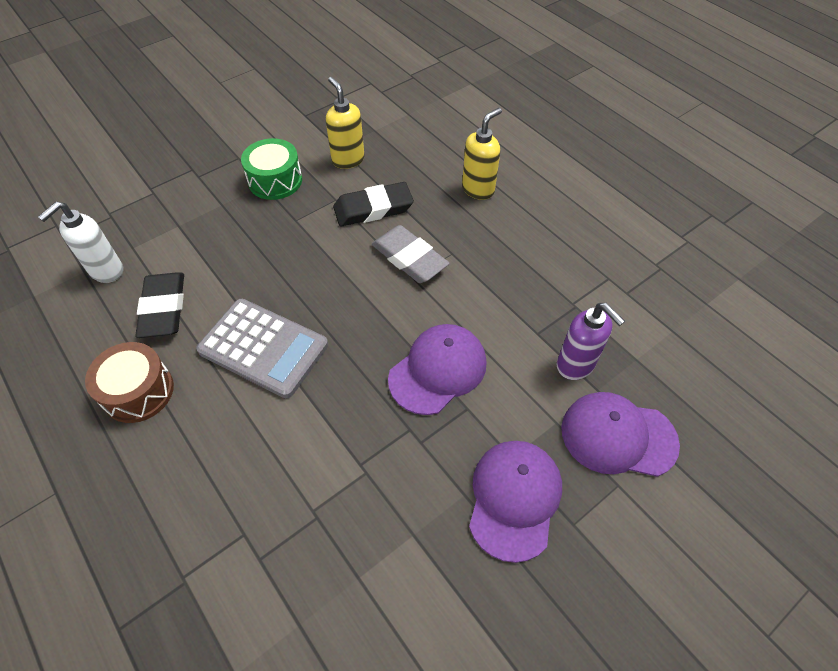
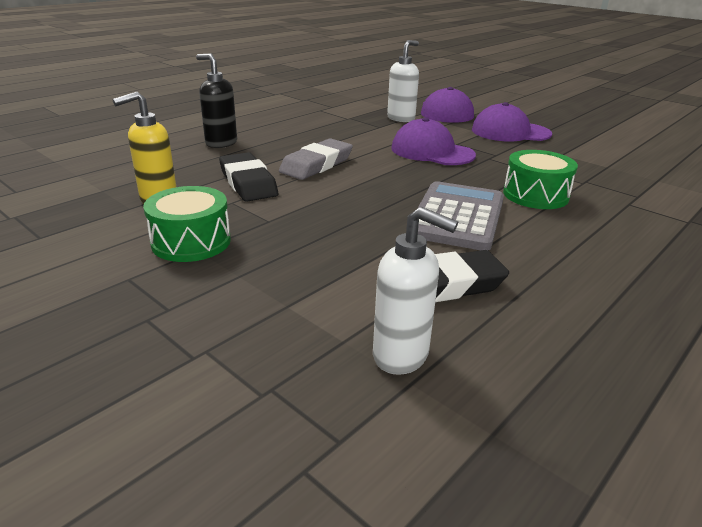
camera: 100 degrees left, 25 degrees down
brown drum [85,342,174,423] -> none
yellow soap dispenser [462,108,502,200] -> black soap dispenser [196,53,237,148]
purple soap dispenser [557,303,625,380] -> white soap dispenser [387,40,419,122]
none -> green drum [503,150,578,209]

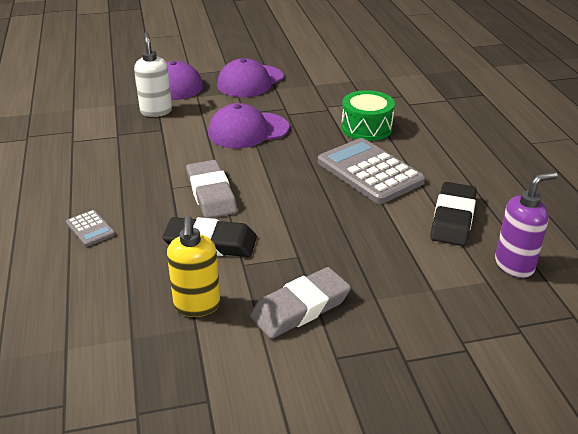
camera: 55 degrees left, 5 degrees up
green drum [143,186,231,262] -> grey eraser [250,267,351,339]
black soap dispenser [196,53,237,148] -> grey calculator [66,210,115,247]
white soap dispenser [373,207,458,375] -> purple soap dispenser [495,172,558,278]

